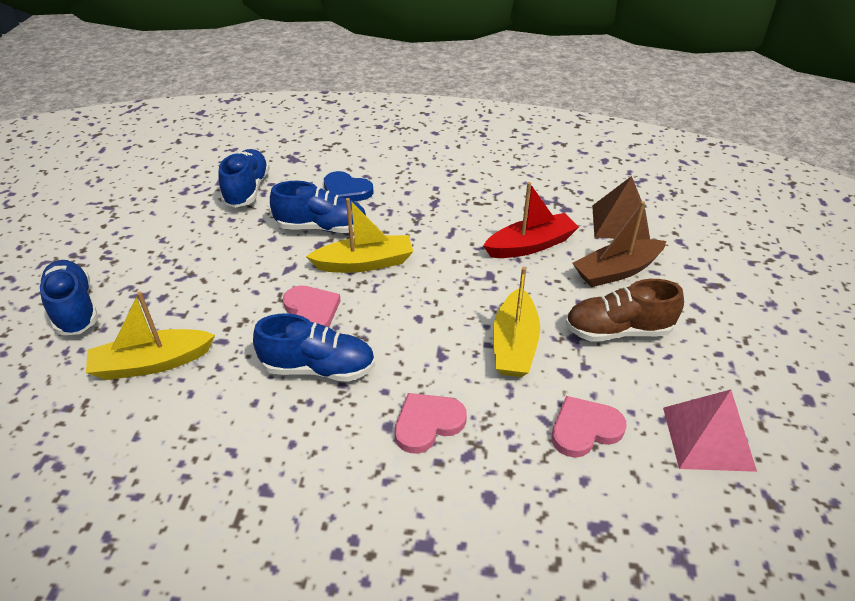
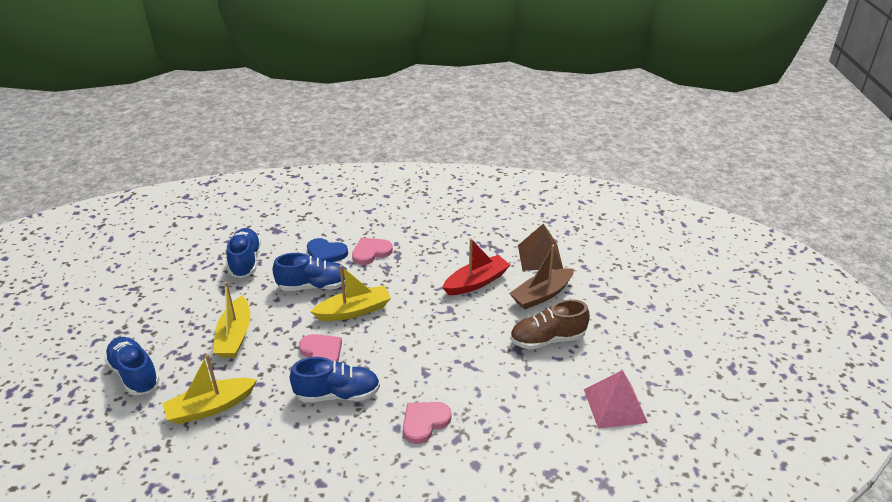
camera: 10 degrees left, 5 degrees down
yellow boat [493,267,540,377] -> yellow boat moved to [213,282,250,358]
pink heart [551,396,627,458] -> pink heart moved to [352,238,393,265]

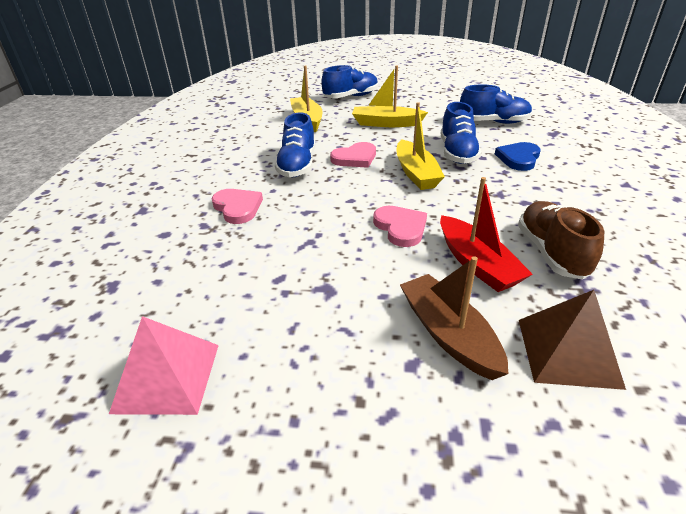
camera: 100 degrees right, 0 degrees up
pink heart [352,238,393,265] -> pink heart moved to [373,206,427,247]
brown shoe [510,299,590,350] -> brown shoe moved to [518,201,604,280]

